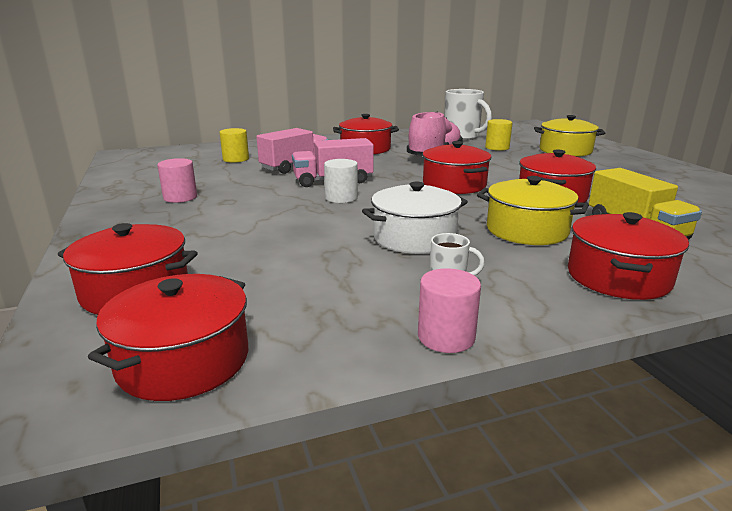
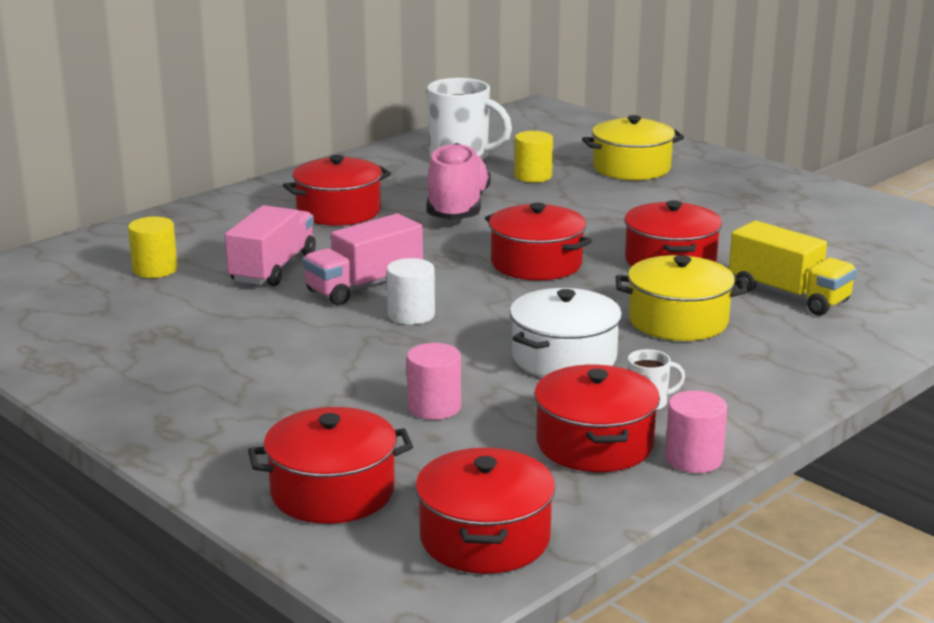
camera: 25 degrees left, 0 degrees up
pink cylinder [157,158,197,203] -> pink cylinder moved to [407,343,461,420]
red pot [568,212,689,300] -> red pot moved to [534,365,660,472]

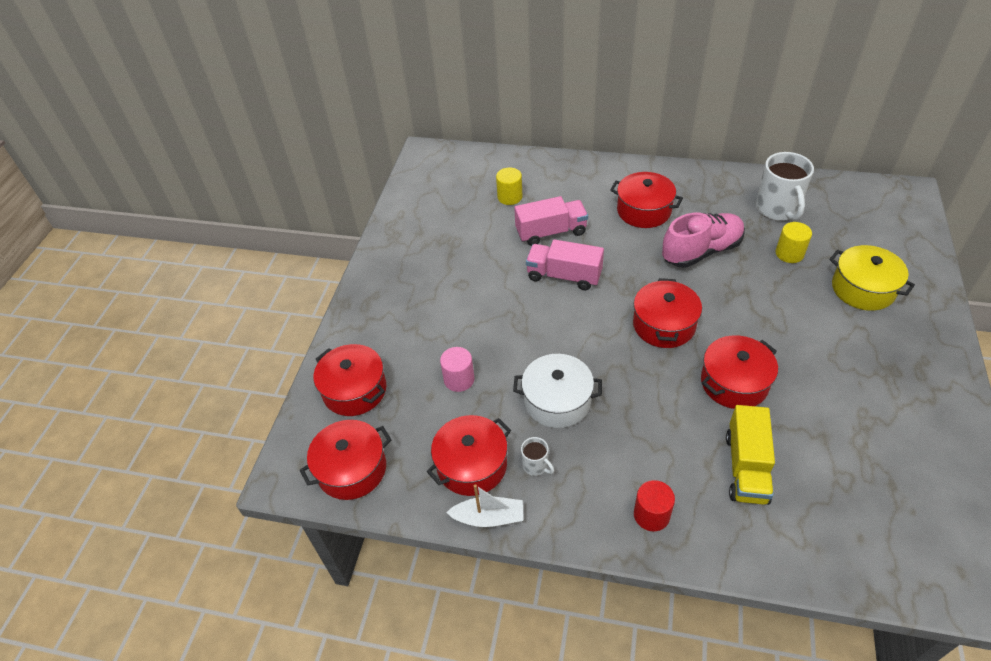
camera: 60 degrees right, 25 degrees up
white cylinder [386,258,435,325] -> none
yellow pot [616,255,747,341] -> none
pink cylinder [665,390,727,473] -> white boat [446,484,523,527]
none -> red cylinder [634,480,675,531]

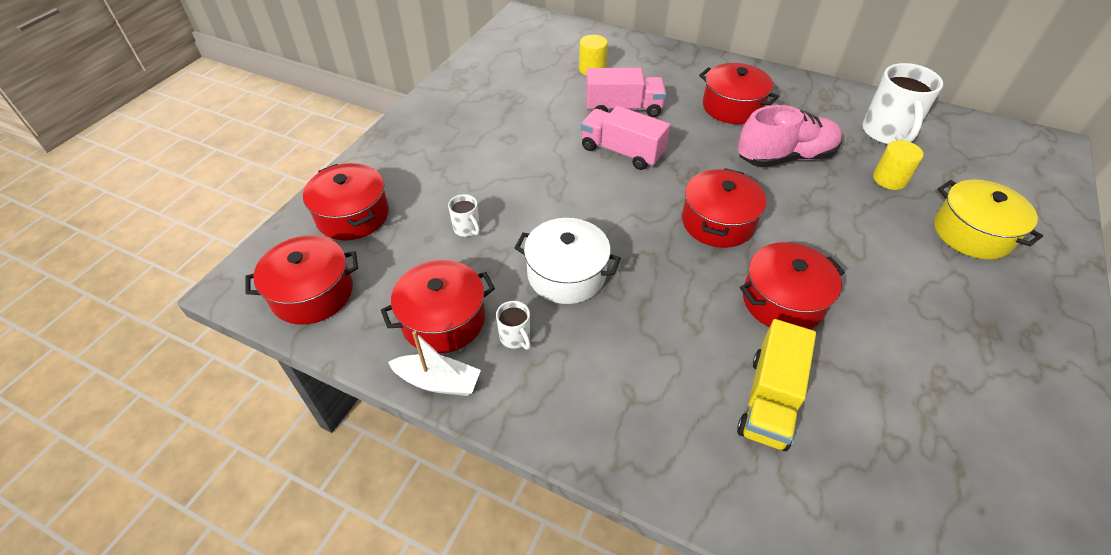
camera: 10 degrees right, 0 degrees up
pink cylinder [440,347,475,392] -> white mug [448,194,480,237]
red cylinder [634,480,675,531] -> none

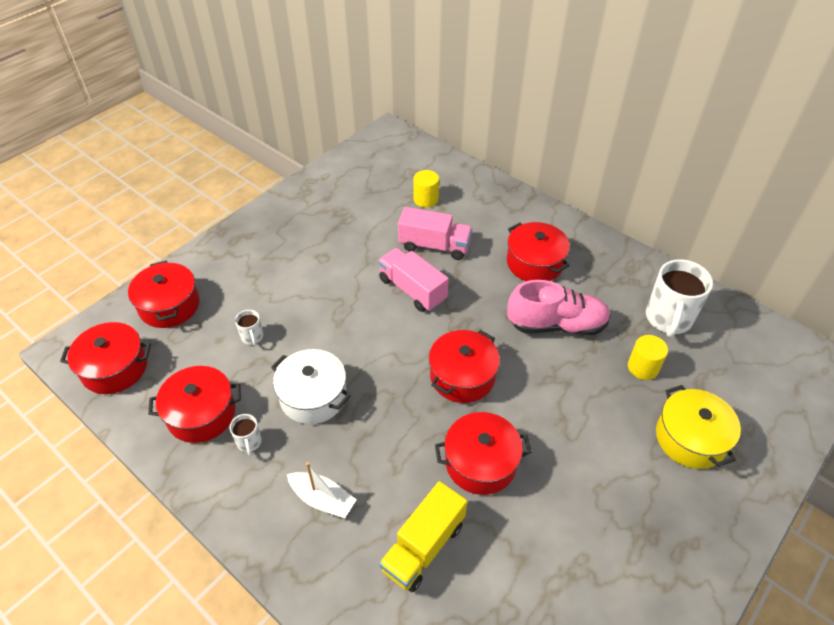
camera: 15 degrees right, 0 degrees up
white boat [388,331,481,396] -> white boat moved to [287,462,357,518]

